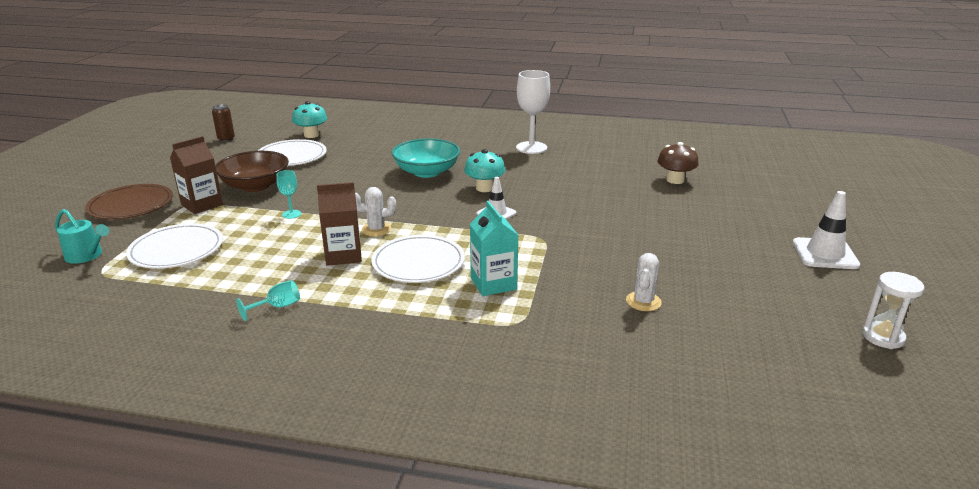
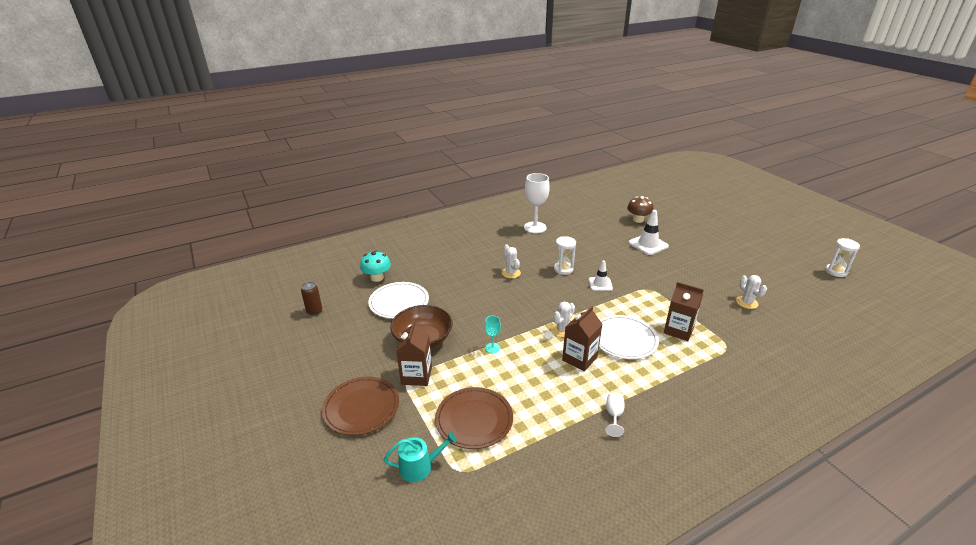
camera: 40 degrees left, 5 degrees up
white plate [126,223,223,269] -> brown plate [435,387,513,449]
turquoise goblet [236,280,300,321] -> white goblet [605,392,625,437]
turquoise bowl [392,139,460,178] -> white cactus [502,244,521,278]
turquoise mushroom [464,149,505,192] -> white hourglass [554,236,576,275]
turquoise carton [470,201,518,296] -> brown carton [664,282,704,341]
white traffic cone [792,191,860,269] -> white traffic cone moved to [628,210,669,255]

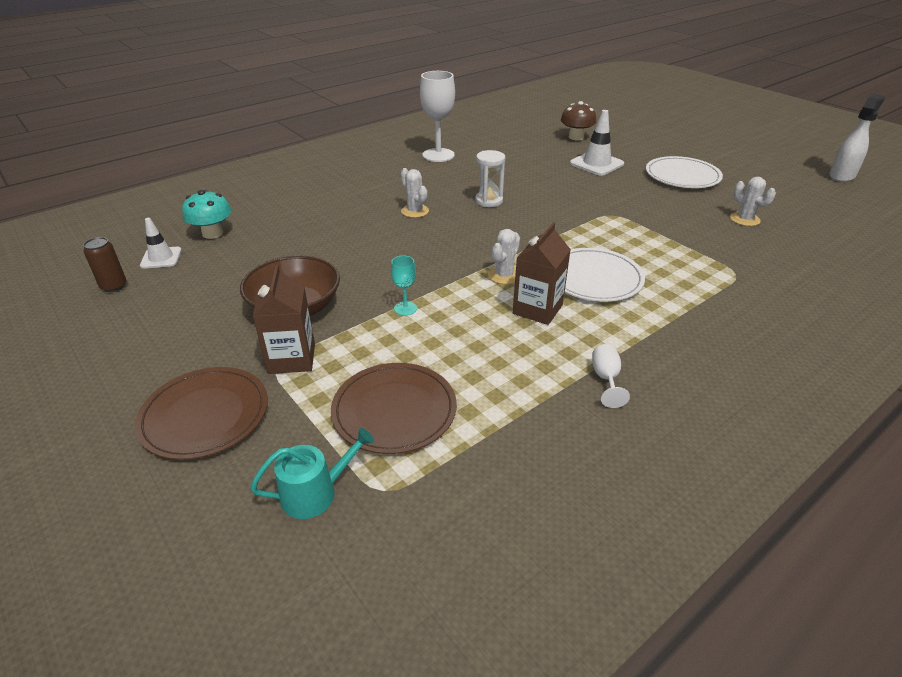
camera: 10 degrees left, 5 degrees up
white plate [368,282,429,319] -> white plate moved to [646,156,723,188]
white traffic cone [589,260,613,291] -> white traffic cone moved to [140,218,182,269]
brown carton [664,282,704,341] -> none
white hourglass [825,238,860,277] -> white spray bottle [829,94,885,182]

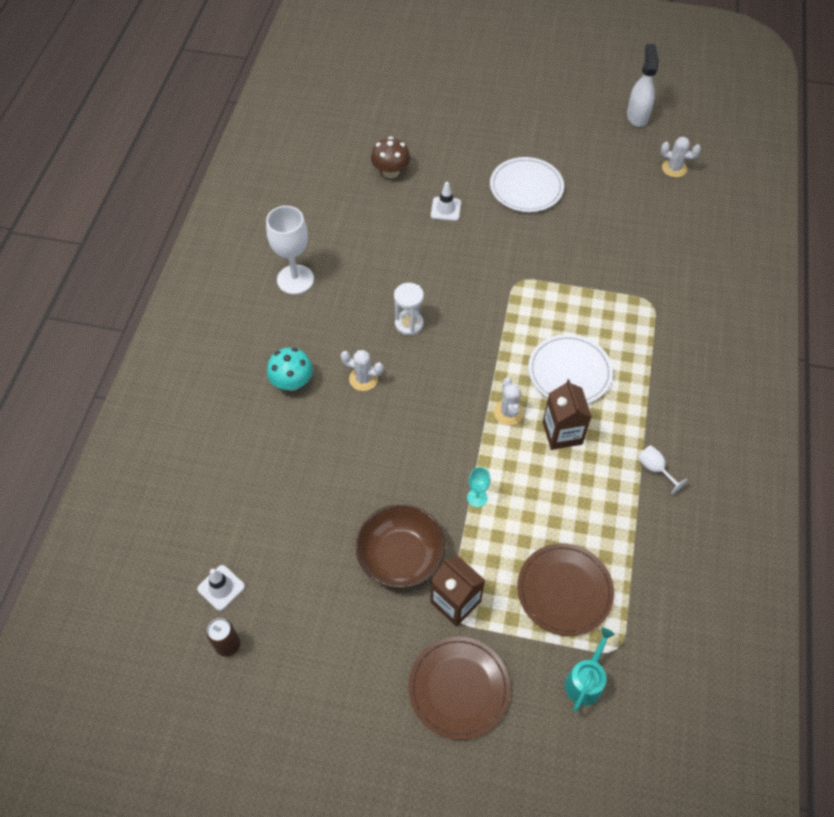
camera: 40 degrees left, 20 degrees up
turquoise mushroom [182,190,232,239] -> turquoise mushroom moved to [267,348,313,391]
white traffic cone [570,110,624,176] -> white traffic cone [431,182,461,221], size x0.65
white cactus [730,177,776,226] -> white cactus moved to [661,137,701,178]

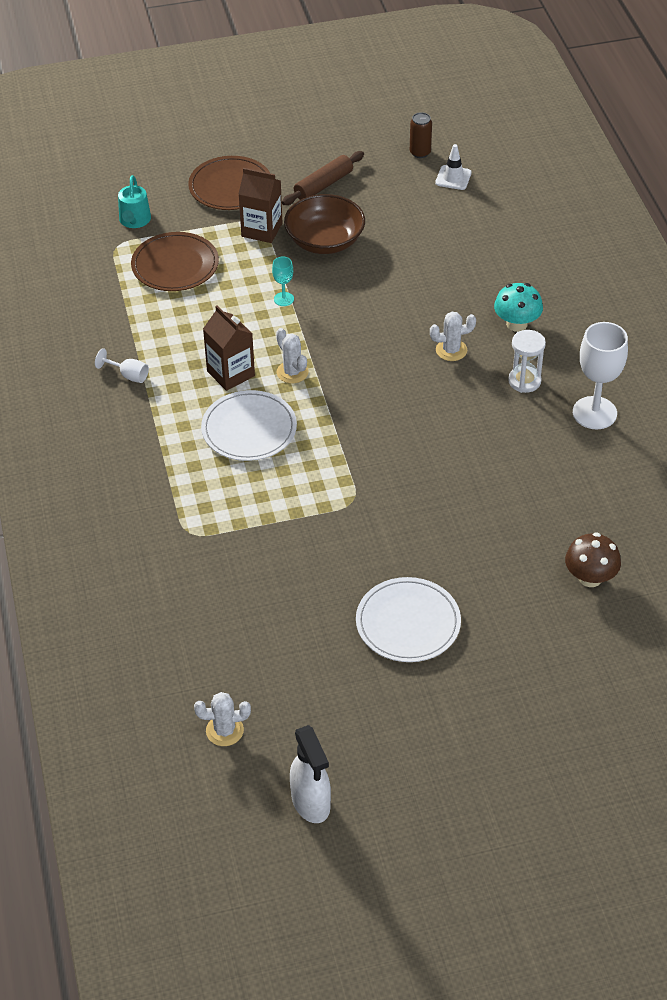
camera: 155 degrees right, 10 degrees down
white hourglass [394,283,424,335] -> white hourglass moved to [508,330,546,393]
white traffic cone [431,182,461,221] -> none
none -> brown rolling pin [282,151,364,205]

